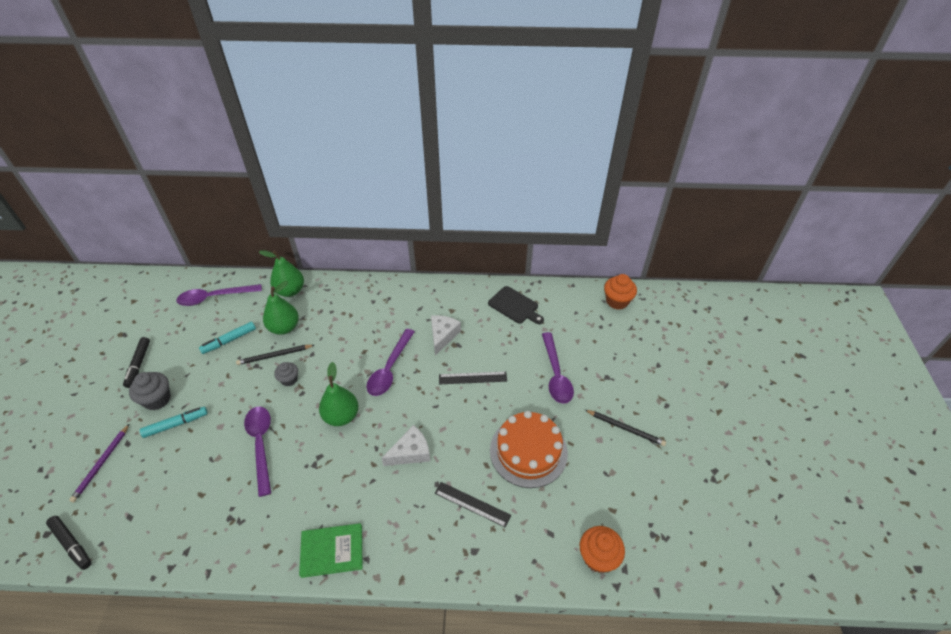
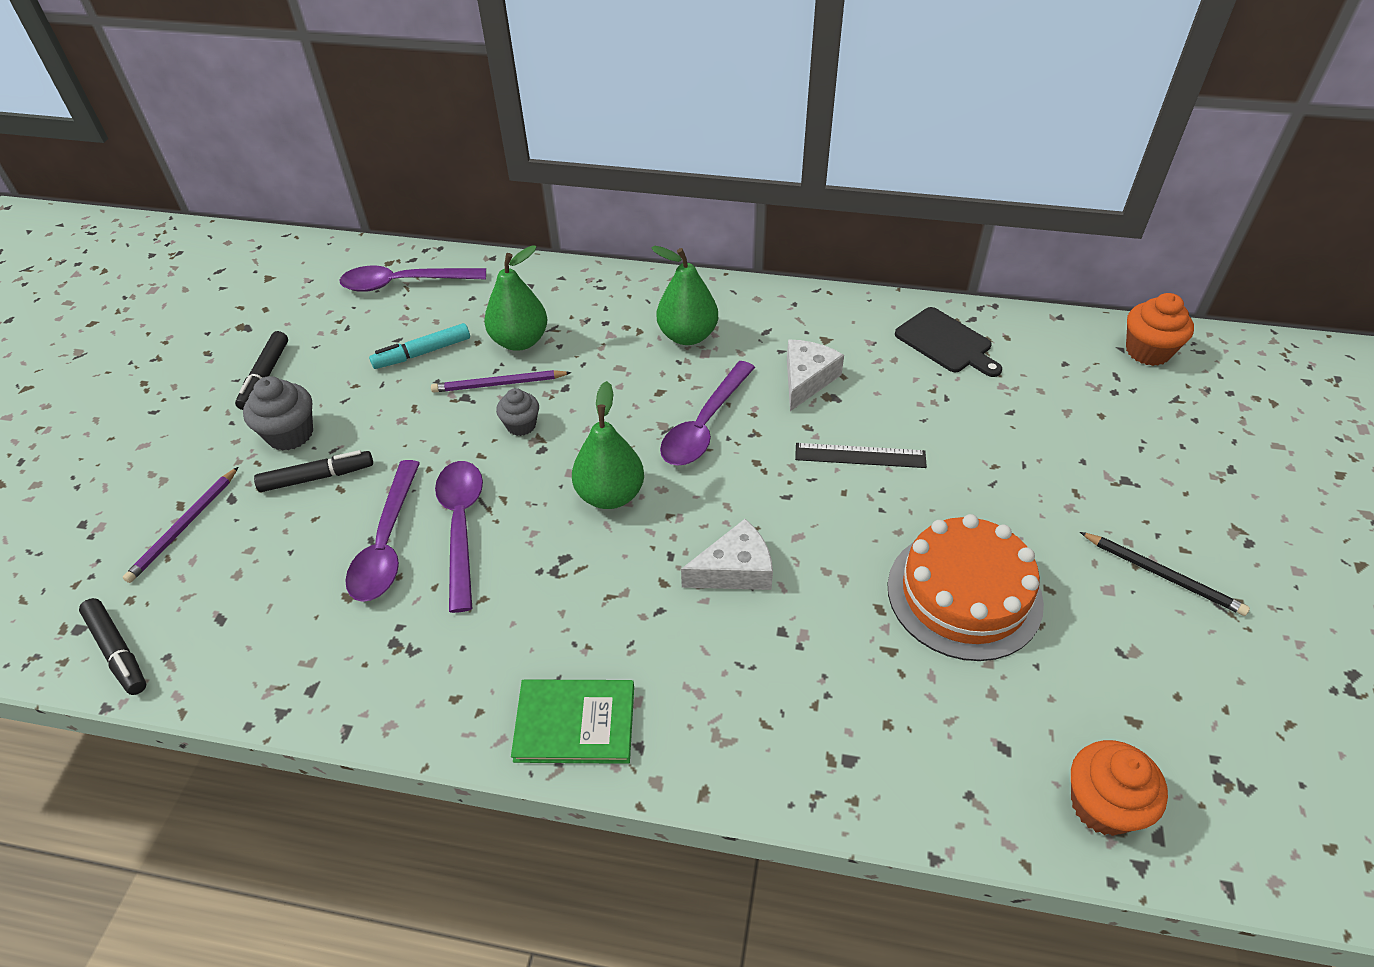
camera: 10 degrees right, 0 degrees up
turquoise marker [140,407,208,438] -> black marker [254,450,373,492]
black pencil [236,345,314,365] -> purple pencil [431,370,572,393]
green pear [259,250,304,297] -> green pear moved to [651,246,718,345]
black ruler [435,482,511,528] -> none
purple spoon [542,332,574,404] -> purple spoon moved to [345,460,420,602]

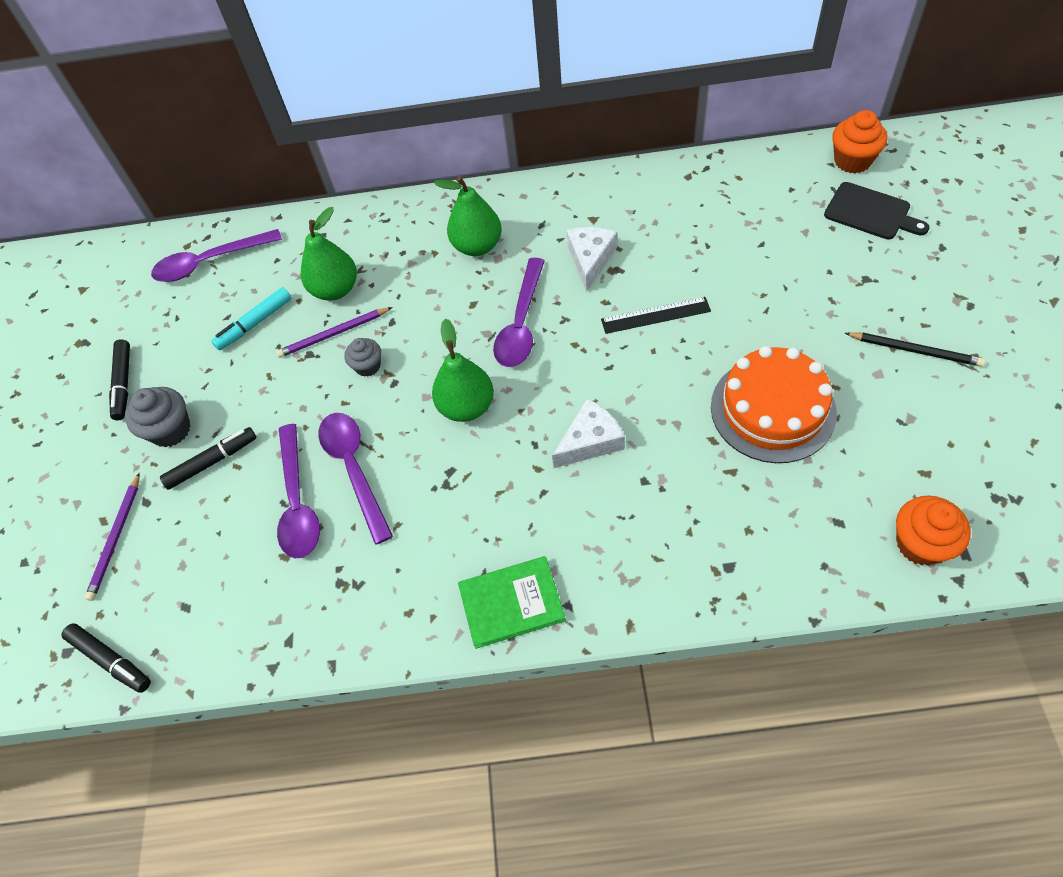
camera: 10 degrees left, 10 degrees up
black cutting board [895,307,1002,377] -> black cutting board moved to [824,182,930,240]

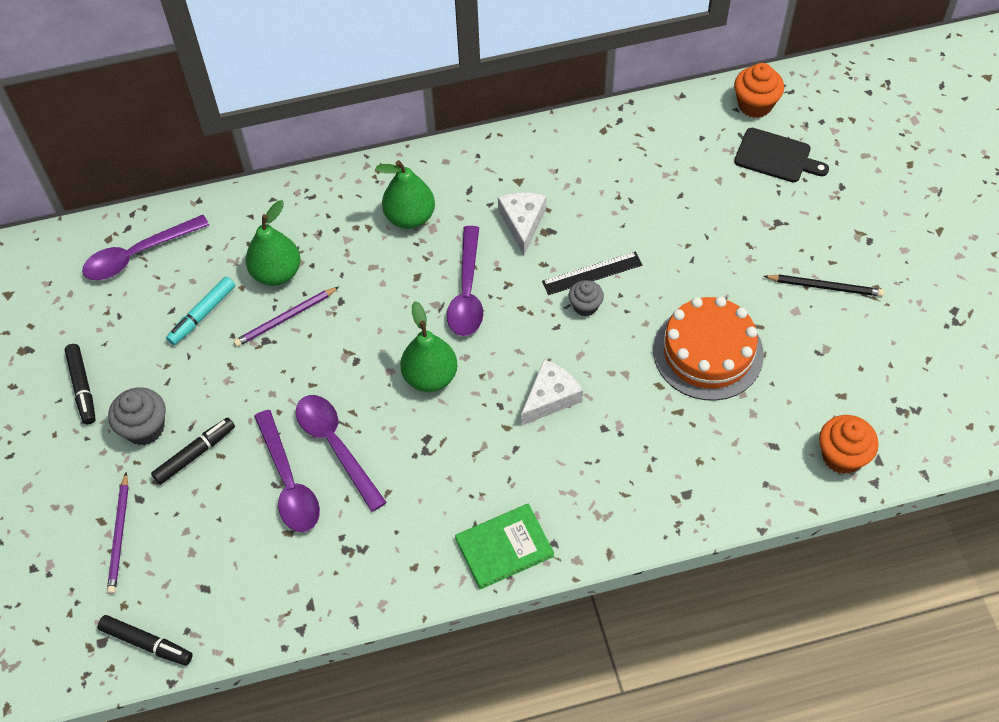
camera: 15 degrees left, 0 degrees up
grey cupcake [344,338,381,377] -> grey cupcake moved to [569,280,604,317]

